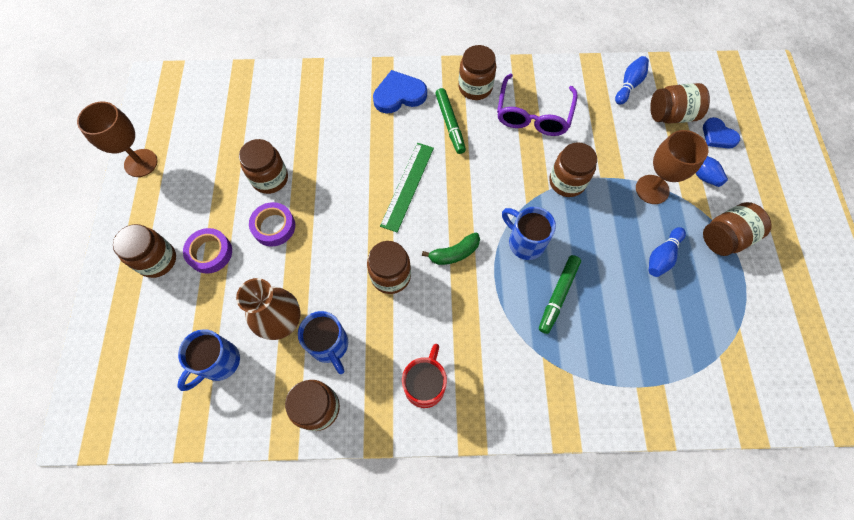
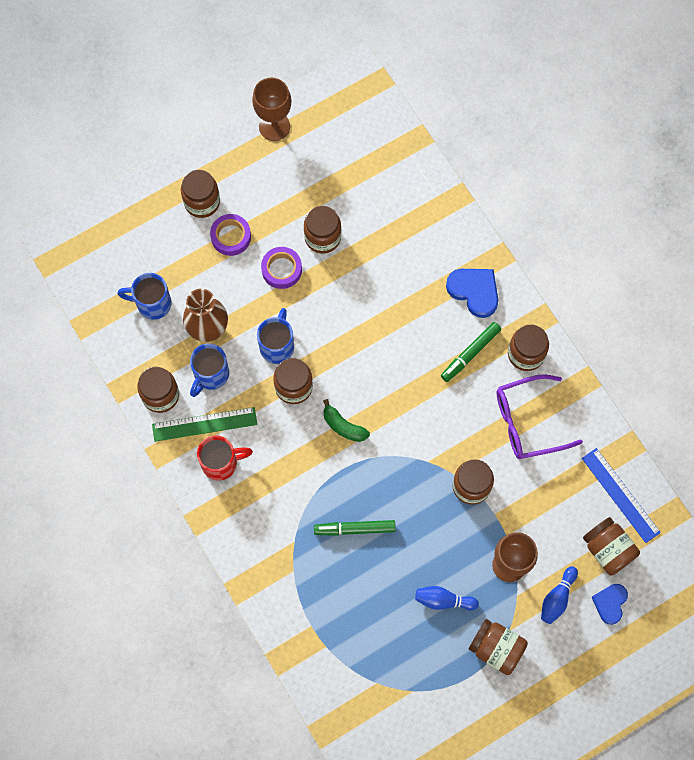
camera: 60 degrees right, 5 degrees up
green ruler [380,143,434,232] -> green ruler moved to [152,407,257,442]
blue mug [502,207,556,260] -> blue mug moved to [257,308,294,364]
blue bowling pin [615,56,649,105] -> blue ruler [582,448,661,543]

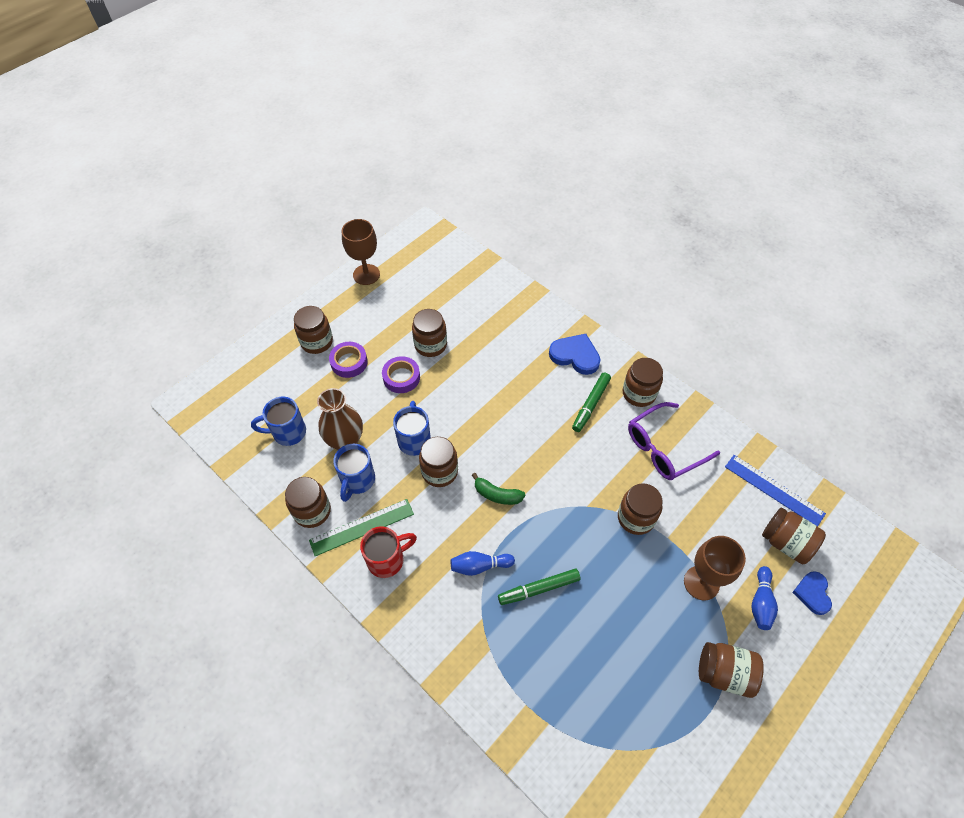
camera: 15 degrees left, 15 degrees down
blue bowling pin [415,586,479,610] -> blue bowling pin moved to [451,551,515,576]

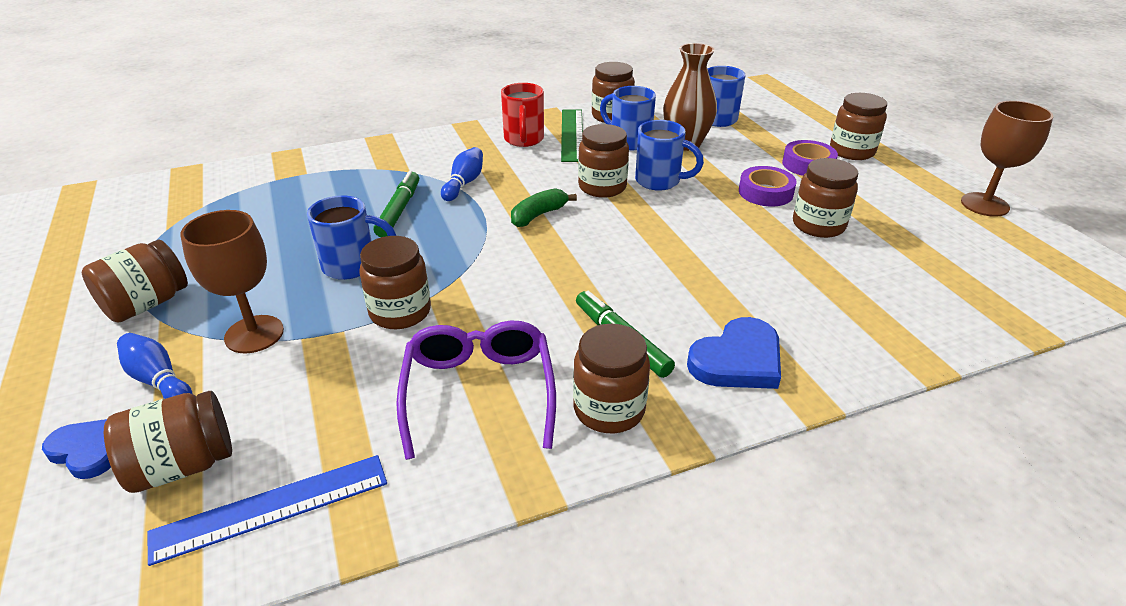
camera: 115 degrees right, 20 degrees down
none -> blue mug [307,195,396,280]

